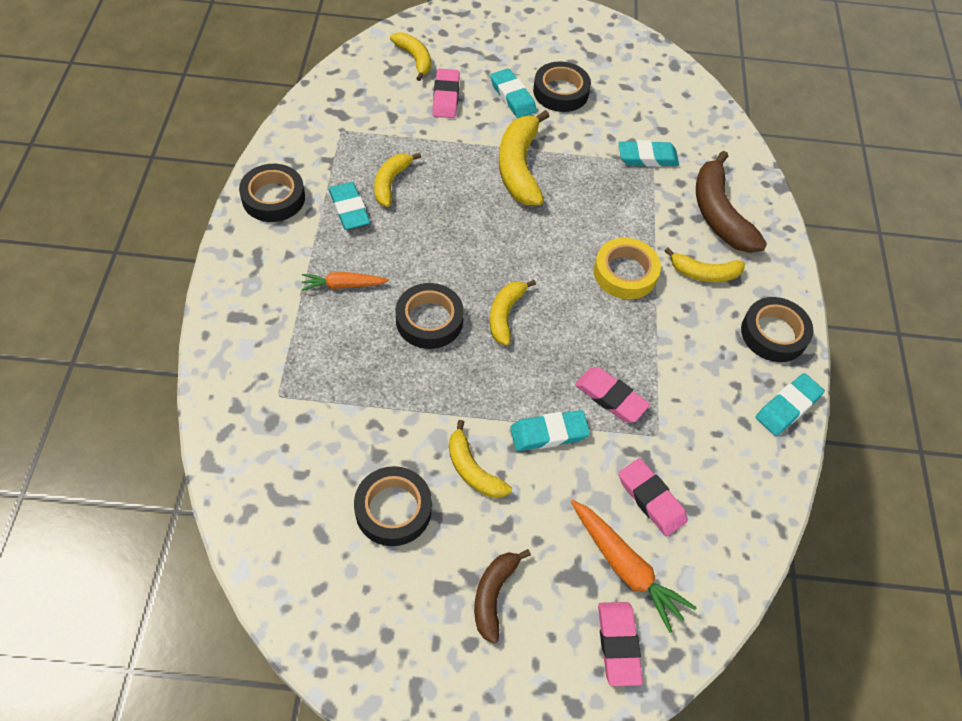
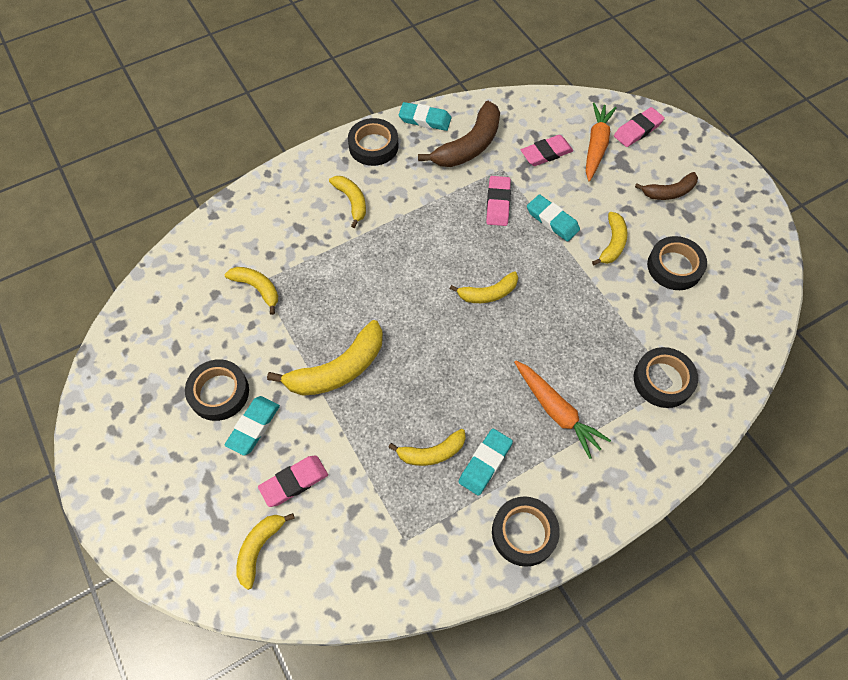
camera: 120 degrees left, 5 degrees up
orange carrot [301,272,389,291] -> orange carrot [514,360,611,459], size x1.55
black tape [396,283,464,349] -> black tape moved to [634,347,698,408]
yellow tape [594,238,661,300] -> none
turquoise eraser [619,140,679,167] -> yellow banana [224,267,278,315]
pink eraser [619,458,688,537] -> pink eraser turned 45 degrees clockwise [521,135,573,166]
brown banana [696,151,767,253] -> brown banana moved to [418,101,500,167]

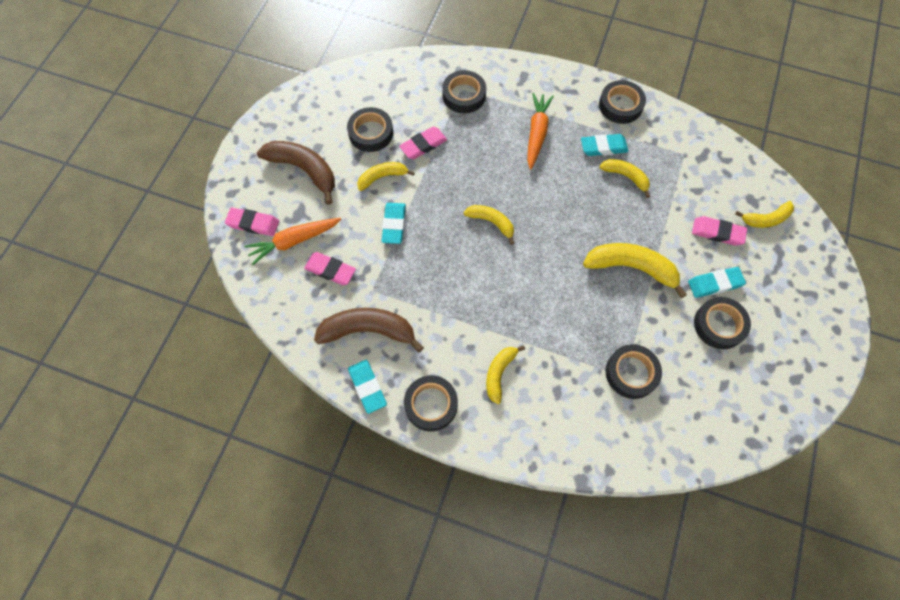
camera: 130 degrees left, 5 degrees up
yellow banana [224,267,278,315] -> black tape [606,344,662,399]
pink eraser [486,176,511,226] -> pink eraser moved to [399,127,447,159]
brown banana [635,172,698,200] -> brown banana [257,141,335,204], size x1.67

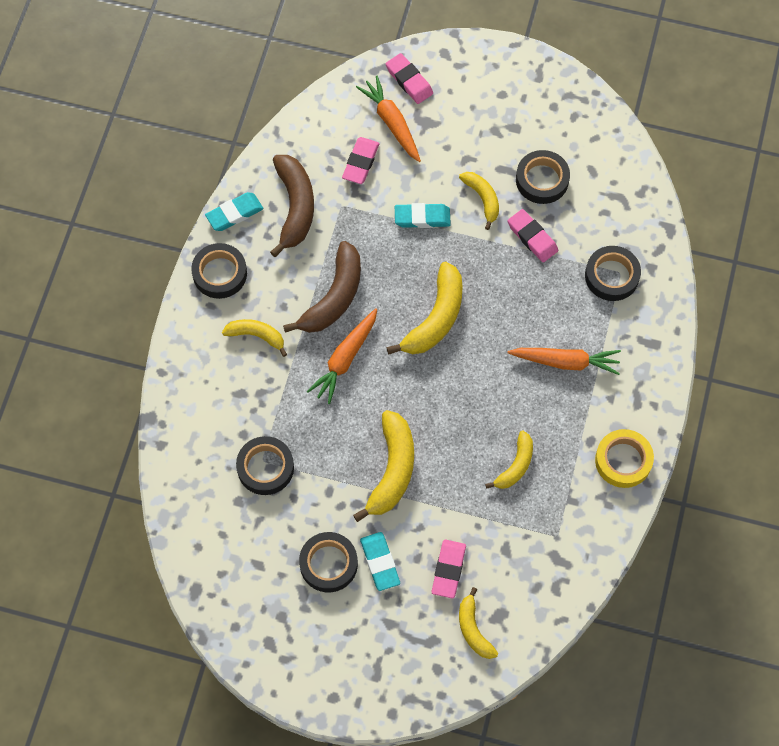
camera: 85 degrees right, 0 degrees up
pink eraser [225,208,279,236] -> pink eraser turned 45 degrees counterclockwise [386,53,433,104]
brown banana [257,141,335,204] -> brown banana moved to [283,241,361,333]
yellow banana [464,205,514,245] -> yellow banana [386,262,463,354], size x1.67
turquoise eraser [581,134,628,156] -> none
black tape [599,80,646,124] -> yellow tape [595,429,654,488]
none -> orange carrot [307,308,377,404]

